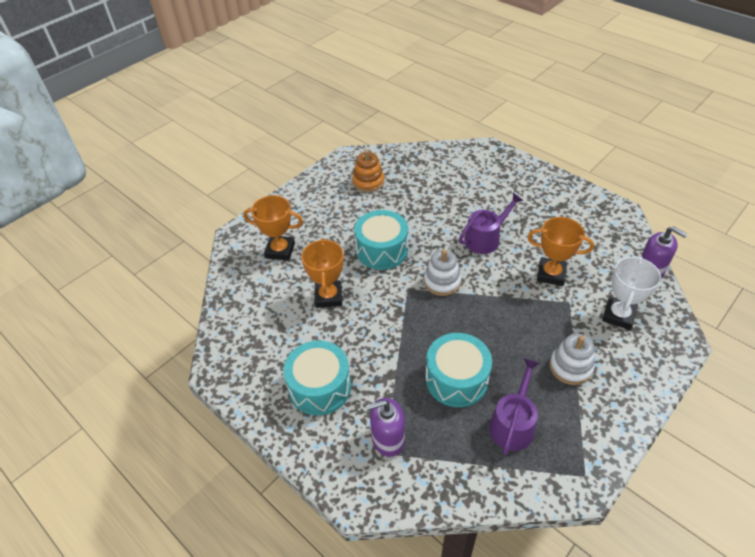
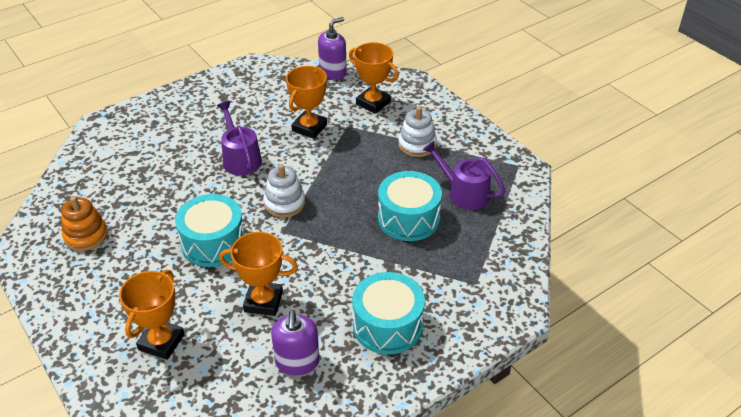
camera: 80 degrees left, 5 degrees down
purple soap dispenser [366,398,405,457] -> purple soap dispenser moved to [271,310,320,375]
white trophy [602,256,661,330] -> orange trophy [349,42,399,114]

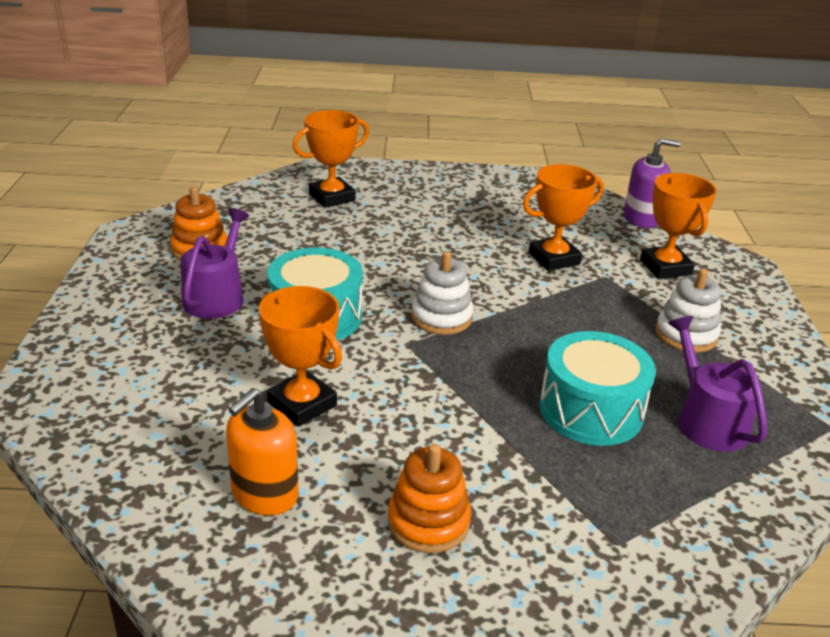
camera: 35 degrees right, 10 degrees down
orange trophy [119,270,185,360] -> orange trophy moved to [293,110,369,208]
purple watering can [217,101,262,176] -> purple watering can moved to [180,208,249,319]
purple soap dispenser [271,310,320,375] -> orange soap dispenser [226,388,299,515]
turquoise drum [352,272,425,355] -> orange stacking toy [388,444,471,553]

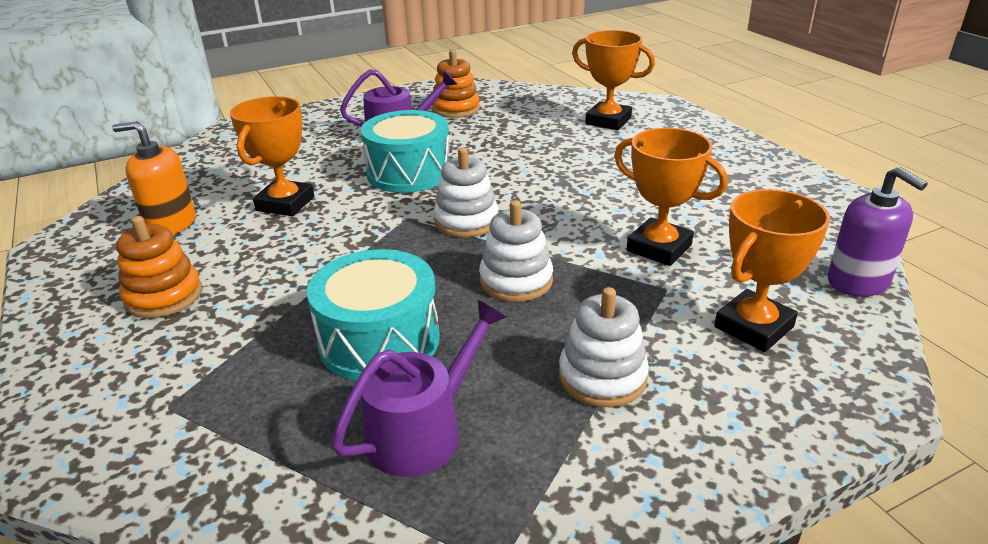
camera: 65 degrees right, 0 degrees up
none -> white stacking toy [479,200,553,302]

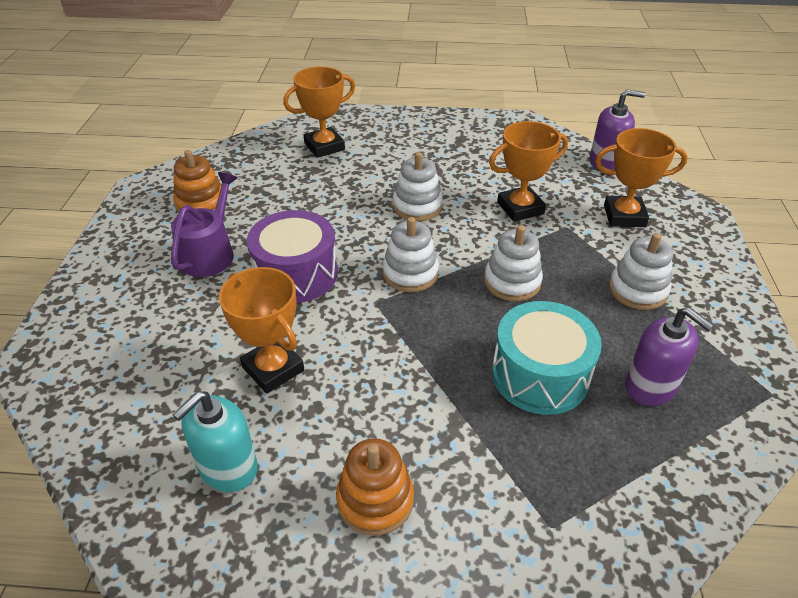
camera: 60 degrees left, 10 degrees up
orange soap dispenser [112,121,195,234] -> turquoise soap dispenser [172,391,258,492]
purple watering can [331,300,506,477] -> purple soap dispenser [625,307,714,406]
turquoise drum [361,110,449,193] -> purple drum [247,210,338,303]
orange trophy [714,189,830,352] -> orange trophy turned 75 degrees counterclockwise [595,128,688,227]
none -> white stacking toy [393,152,443,221]

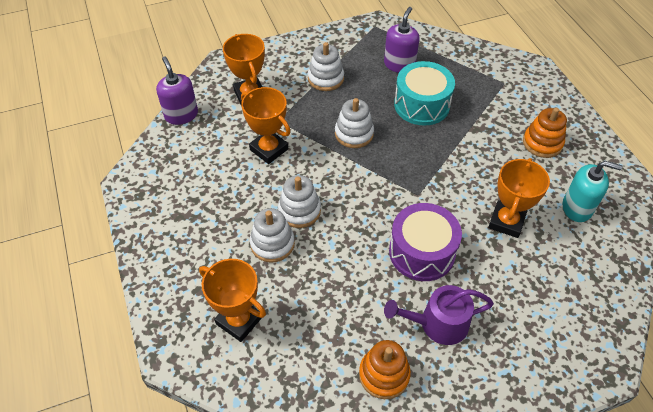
camera: 115 degrees left, 10 degrees up
white stacking toy [382,217,439,292] -> white stacking toy moved to [250,208,295,262]

